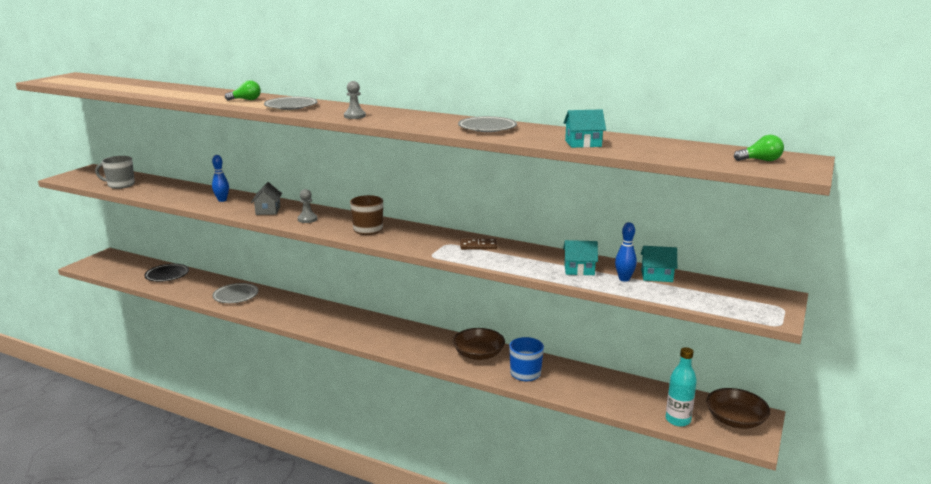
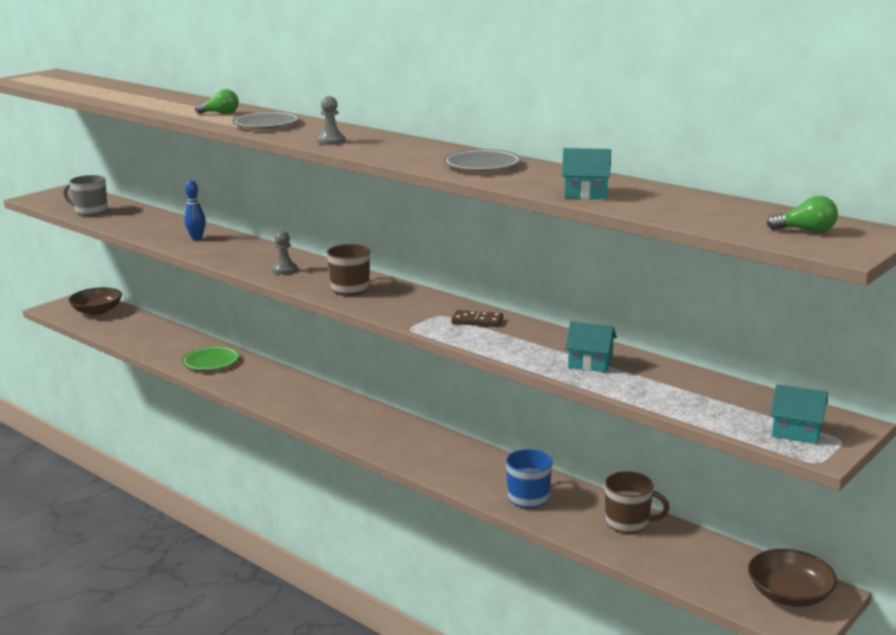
camera: 15 degrees right, 0 degrees up
black plate [144,264,189,282] -> none
grey plate [212,283,258,303] -> green plate [182,346,239,370]
grey house [251,182,282,215] -> none
brown bowl [453,328,505,360] -> brown bowl moved to [68,287,122,315]
blue bowling pin [615,222,637,282] -> none
turquoise house [641,246,677,282] -> turquoise house moved to [770,384,828,444]
turquoise bottle [666,347,697,427] -> none
none -> brown mug [605,471,670,534]

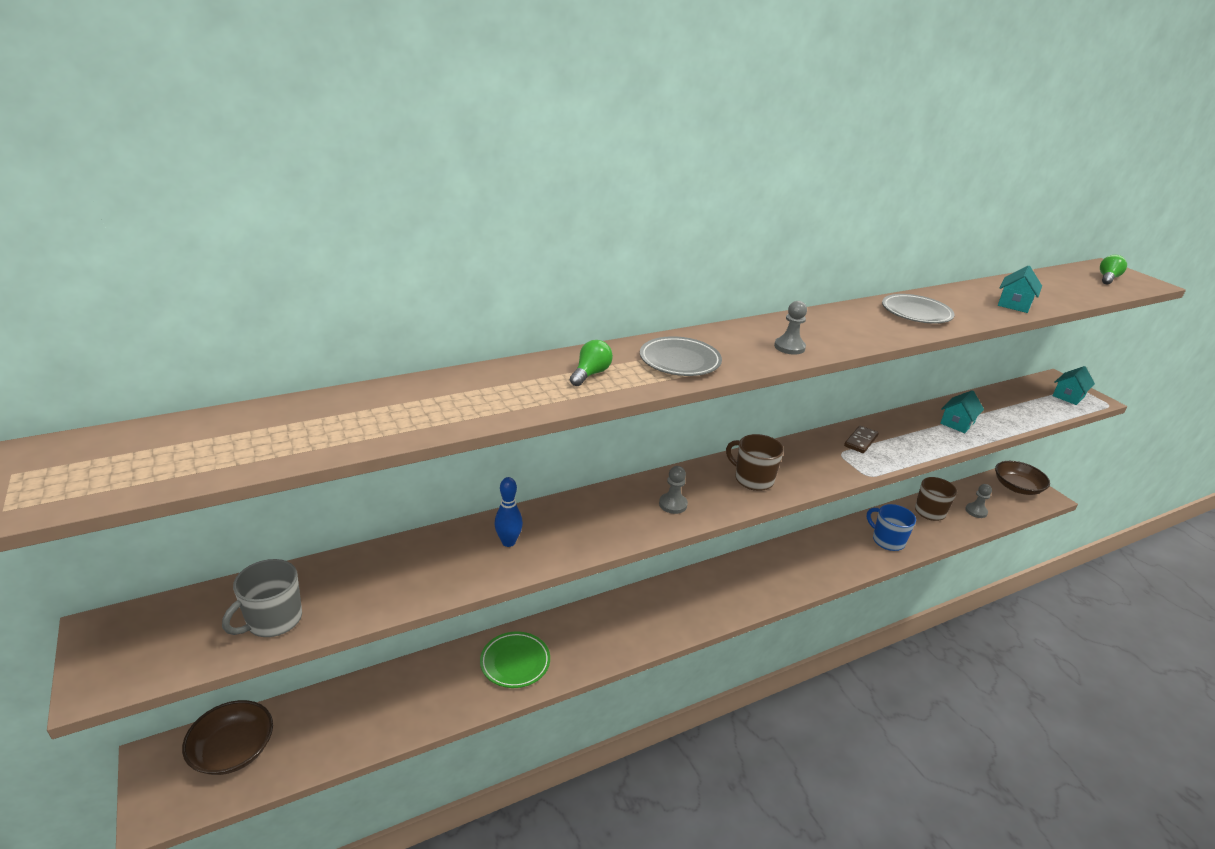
camera: 70 degrees left, 10 degrees up
none -> grey pawn [965,484,992,518]

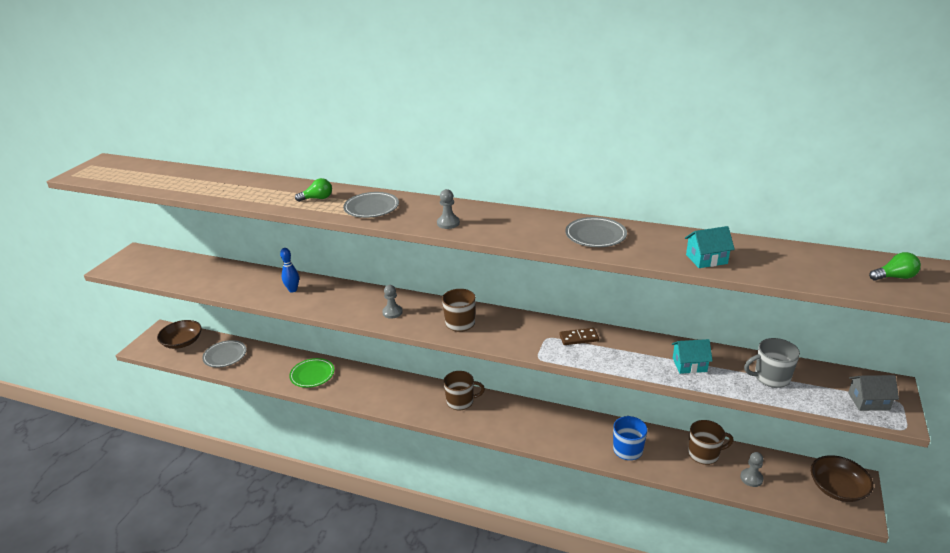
camera: 50 degrees right, 0 degrees up
grey mug [222,559,302,637] -> grey mug moved to [744,338,800,388]
turquoise house [1052,366,1095,405] -> grey house [848,375,899,411]
none -> grey plate [202,340,247,368]
none -> brown mug [443,371,485,410]

